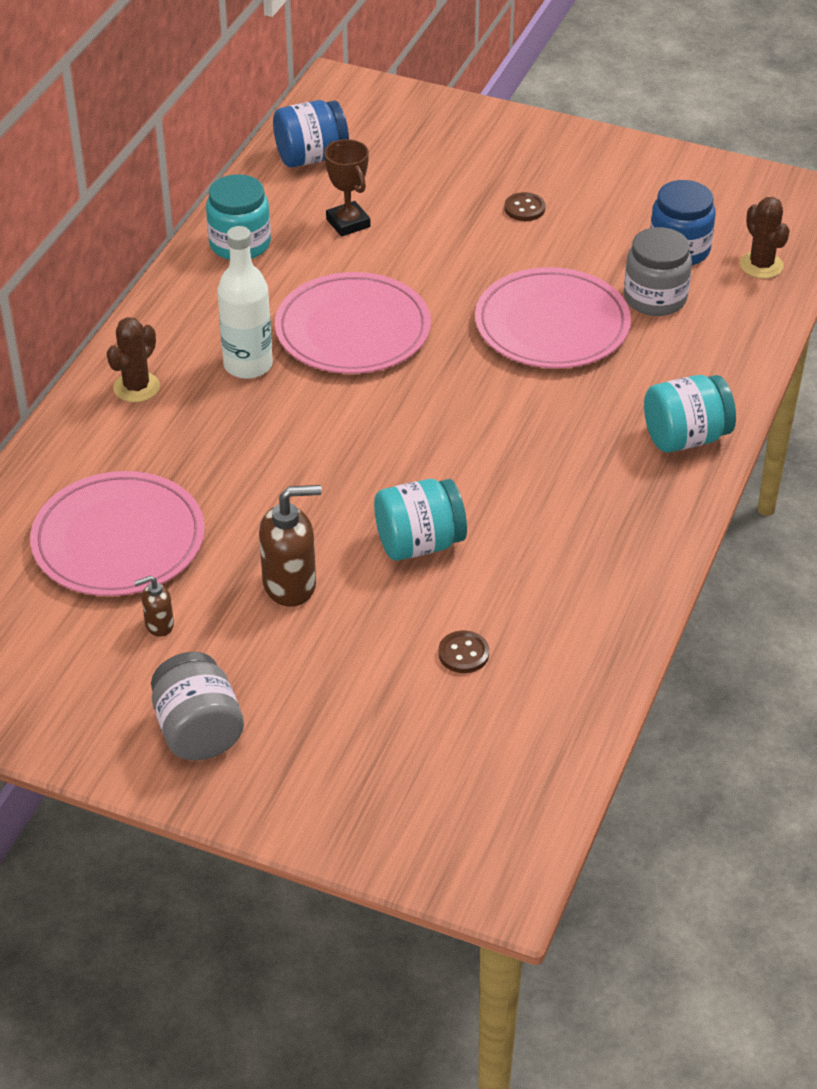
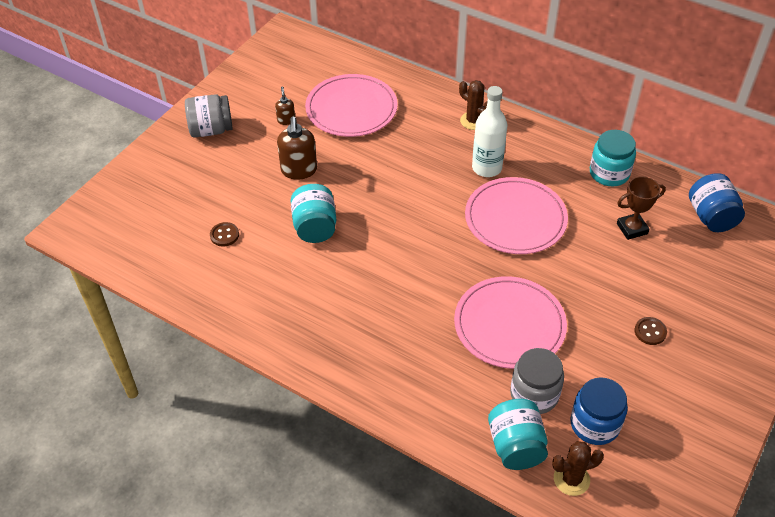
camera: 100 degrees right, 5 degrees up
turquoise jar [644,375,736,452] -> turquoise jar moved to [488,399,548,470]

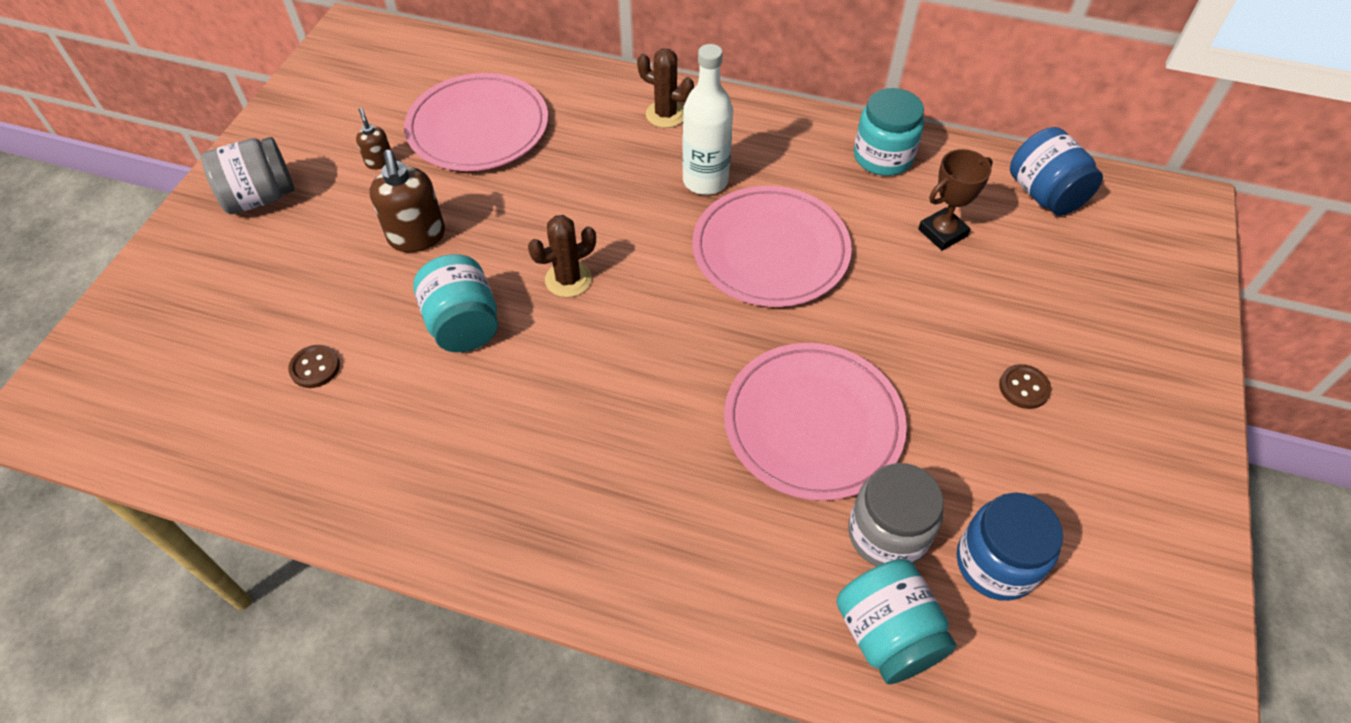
camera: 15 degrees left, 5 degrees up
brown cactus [552,441,604,496] -> brown cactus moved to [528,215,596,297]

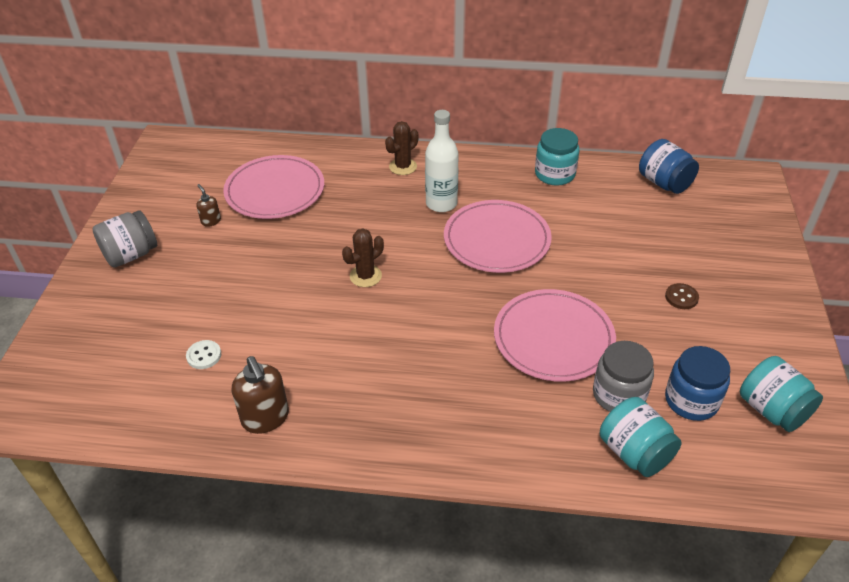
camera: 10 degrees left, 10 degrees down
brown button [288,345,340,388] -> white button [186,340,221,369]
brown soap dispenser [370,150,445,252] -> brown soap dispenser moved to [232,356,289,434]
turquoise jar [413,254,498,352] -> turquoise jar moved to [740,356,823,432]
brown cactus [637,48,694,128] -> brown cactus turned 60 degrees counterclockwise [385,121,419,175]
brown trophy [918,149,993,251] -> none

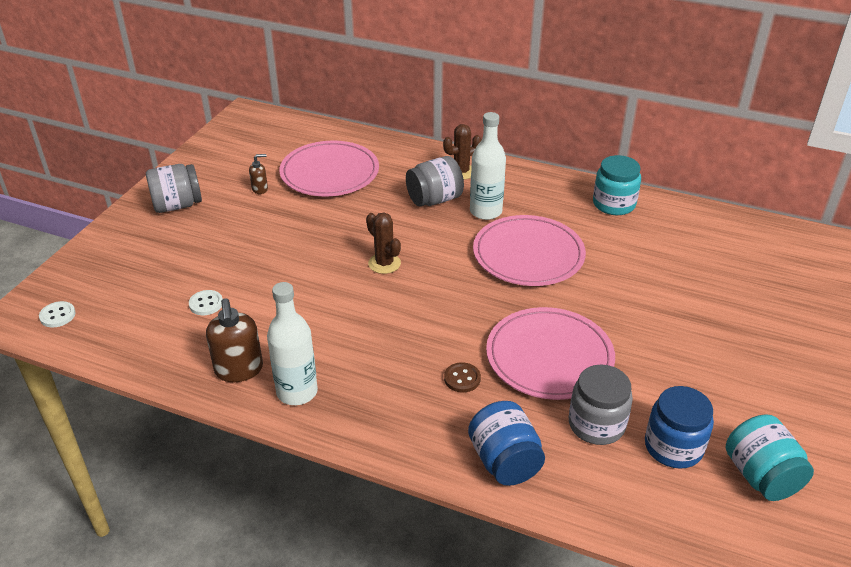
camera: 15 degrees right, 5 degrees down
brown soap dispenser [196,184,221,227] -> brown soap dispenser turned 90 degrees clockwise [249,154,268,194]
brown cactus [342,229,384,287] -> brown cactus turned 75 degrees clockwise [366,212,401,274]
turquoise jar [600,397,682,477] -> none
blue jar [639,139,699,194] -> blue jar moved to [468,401,545,486]
brown button [665,283,699,309] -> brown button moved to [444,362,481,393]
none -> white button [39,301,75,328]
none -> white bottle [267,282,318,405]
none -> grey jar [406,156,464,206]

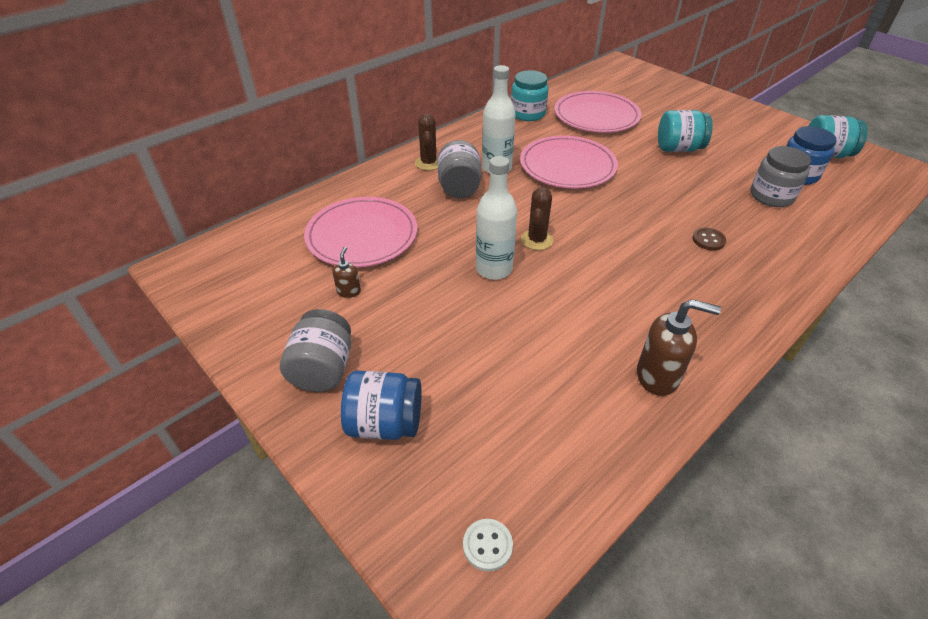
camera: 65 degrees left, 5 degrees up
white button [189,290,223,315] -> none
white bottle [267,282,318,405] -> white bottle moved to [476,156,517,280]
brown cactus [366,212,401,274] -> brown cactus turned 60 degrees counterclockwise [521,187,553,250]
blue jar [468,401,545,486] -> blue jar moved to [341,371,422,440]
pink plate [486,307,615,400] -> pink plate moved to [554,91,641,133]
none -> turquoise jar [658,110,713,152]

